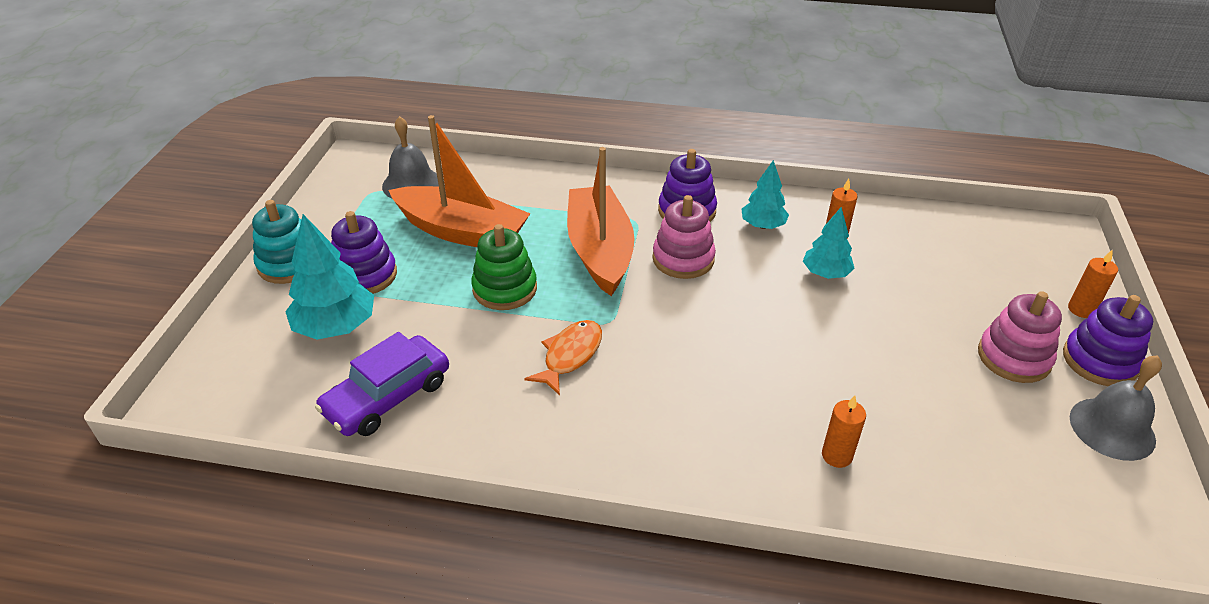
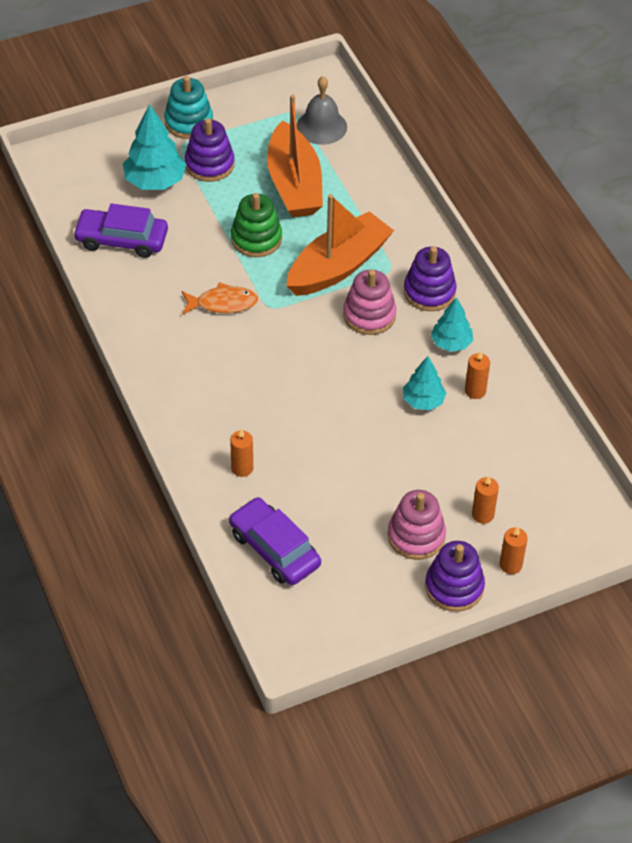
camera: 55 degrees right, 10 degrees up
grey bell [1070,355,1162,461] -> none
none -> purple car [229,497,321,585]
none -> orange candle [472,476,499,524]

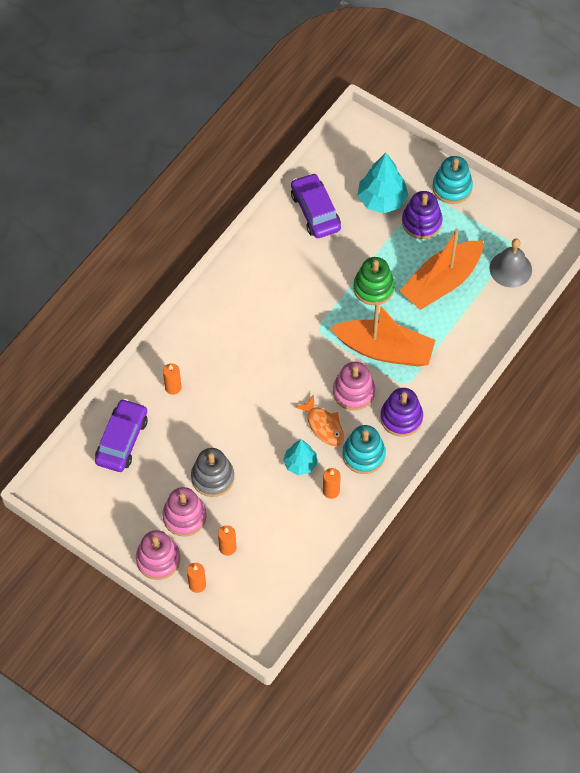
camera: 60 degrees right, 10 degrees up
orange fish [182,282,258,315] -> orange fish moved to [294,394,344,446]
purple stacking toy [425,541,485,612] -> pink stacking toy [136,530,180,580]
turquoise tree [431,297,473,352] -> turquoise stacking toy [343,425,386,474]
none -> grey stacking toy [191,448,234,497]

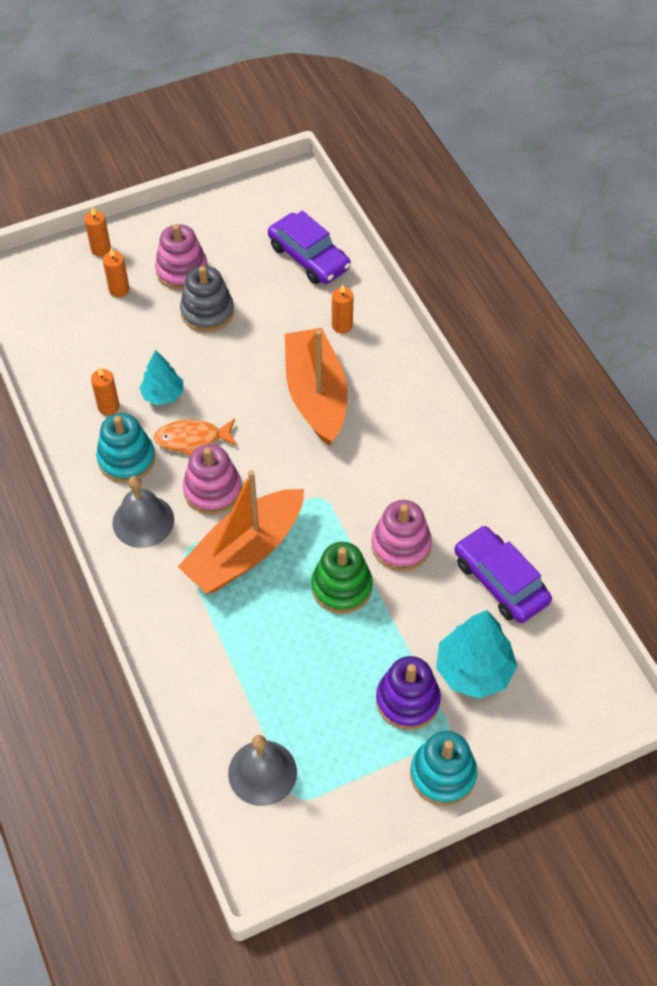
camera: 120 degrees right, 5 degrees down
pink stacking toy [136,530,180,580] -> pink stacking toy moved to [372,500,432,571]
purple car [291,173,341,238] -> purple car turned 135 degrees counterclockwise [454,526,552,623]
purple stacking toy [380,388,423,437] -> grey bell [113,476,174,548]
orange boat [400,228,483,309] -> orange boat moved to [285,328,348,445]

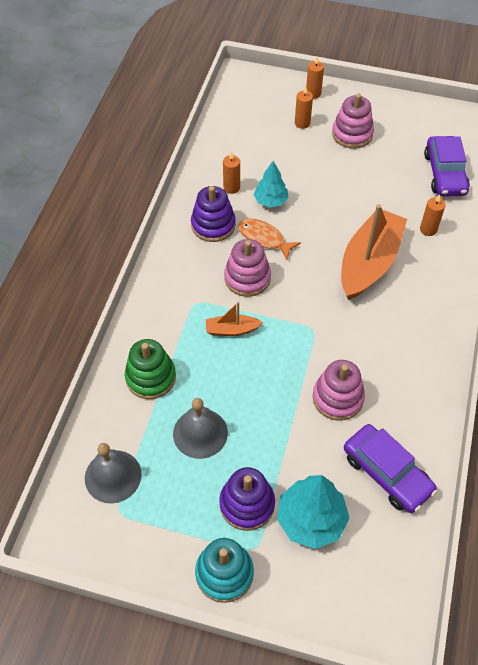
camera: 40 degrees right, 0 degrees up
turquoise stacking toy [96,413,155,483] -> purple stacking toy [191,186,236,242]
grey bell [113,476,174,548] -> grey bell moved to [173,398,228,459]
orange boat [178,470,304,594] -> orange boat [206,302,263,336], size x0.47
grey stacking toy [180,266,234,332] -> none
green stacking toy [311,542,373,614] -> green stacking toy moved to [125,339,176,399]
purple car [454,526,552,623] -> purple car turned 135 degrees clockwise [344,424,437,513]

